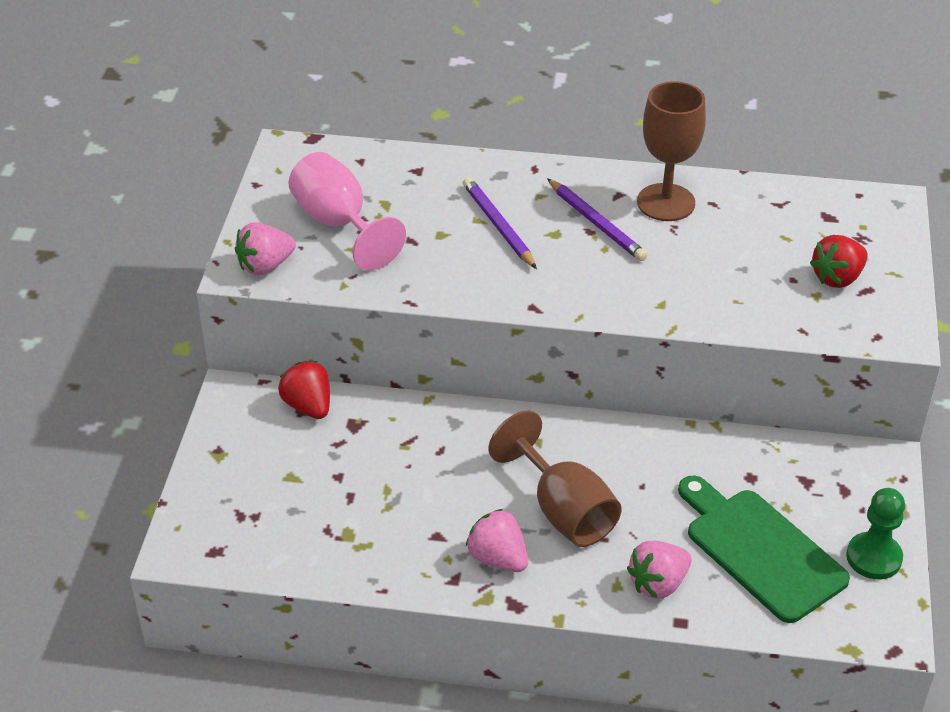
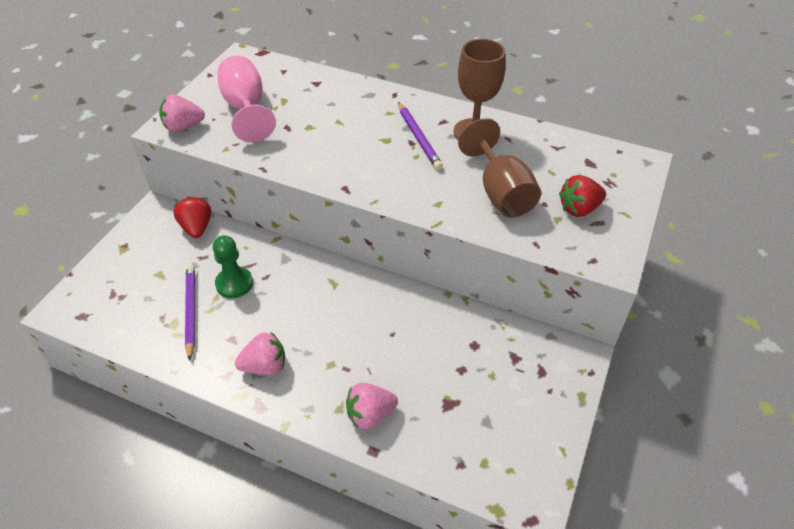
camera: 15 degrees right, 5 degrees up
purple pencil [463,177,537,269] -> purple pencil moved to [185,264,195,361]
pink strawberry [466,509,528,572] -> pink strawberry turned 105 degrees clockwise [235,332,285,375]
brown goblet [489,410,622,547] -> brown goblet moved to [458,118,541,218]
green cutting board [678,476,850,623] -> none
green pawn [846,488,905,579] -> green pawn moved to [213,235,253,298]

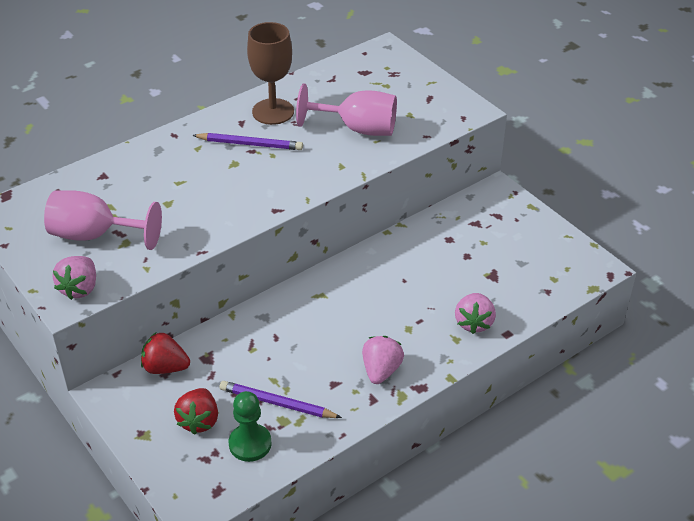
camera: 60 degrees left, 5 degrees down
green pawn [213,235,253,298] -> green pawn moved to [229,391,272,462]
brown goblet [458,118,541,218] -> pink goblet [296,83,397,136]
red strawberry [559,175,606,217] -> red strawberry moved to [174,388,218,435]

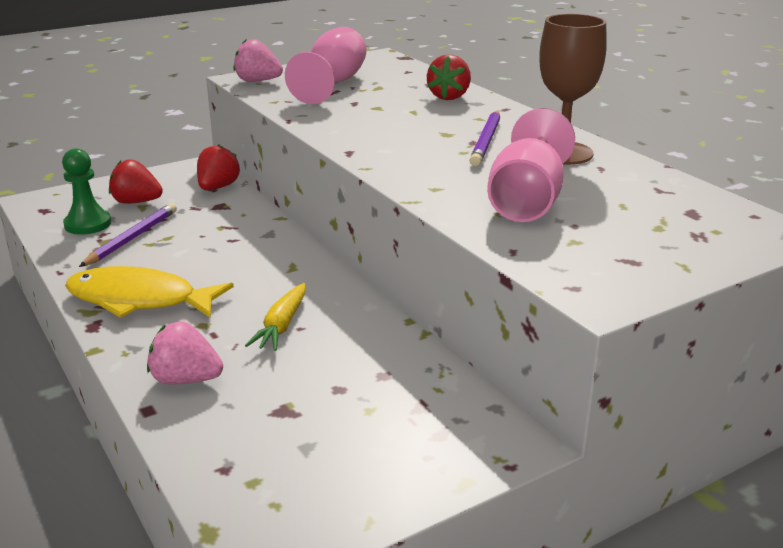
camera: 95 degrees right, 15 degrees down
pink strawberry [362,336,404,384] -> yellow fish [65,266,234,318]
none -> yellow carrot [245,283,306,351]
none -> red strawberry [427,54,471,100]

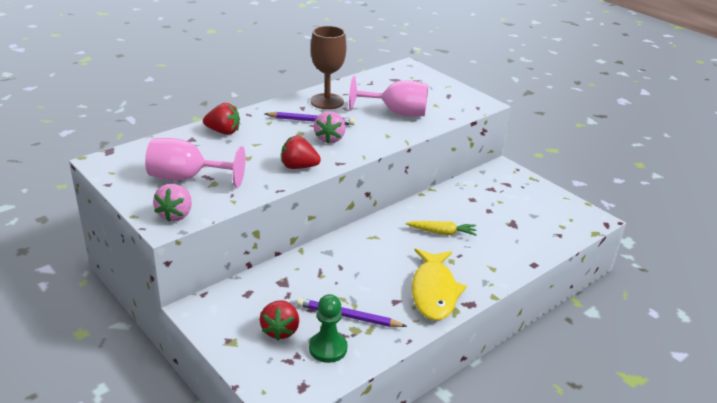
camera: 100 degrees left, 5 degrees up
pink strawberry [147,321,223,385] -> pink strawberry moved to [314,111,346,143]
red strawberry [197,144,240,190] -> red strawberry moved to [281,136,321,169]

